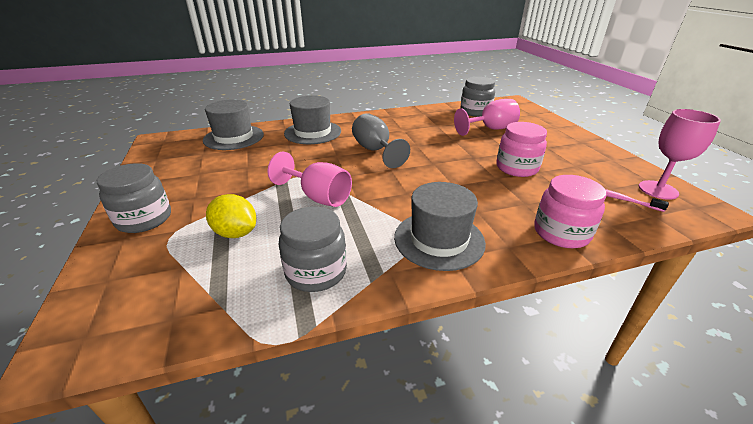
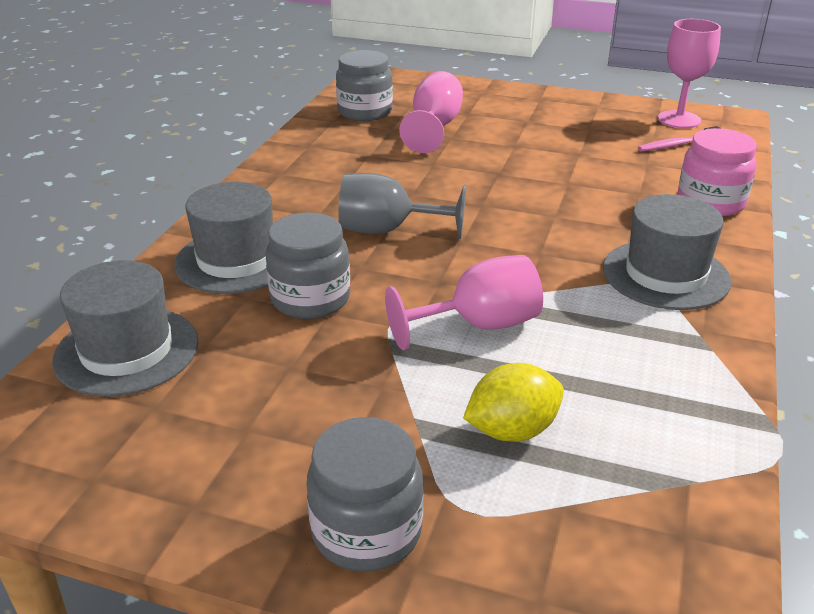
camera: 55 degrees left, 0 degrees up
grey jar [278,207,347,292] -> grey jar moved to [265,212,350,319]
pink jar [496,122,547,177] -> none

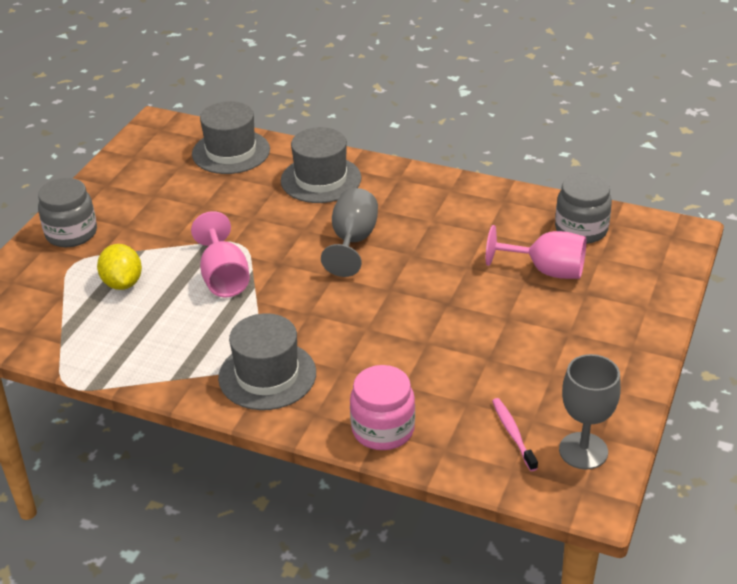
camera: 95 degrees right, 5 degrees up
grey jar [265,212,350,319] -> none
pink goblet [658,19,721,128] -> grey goblet [559,354,621,469]

